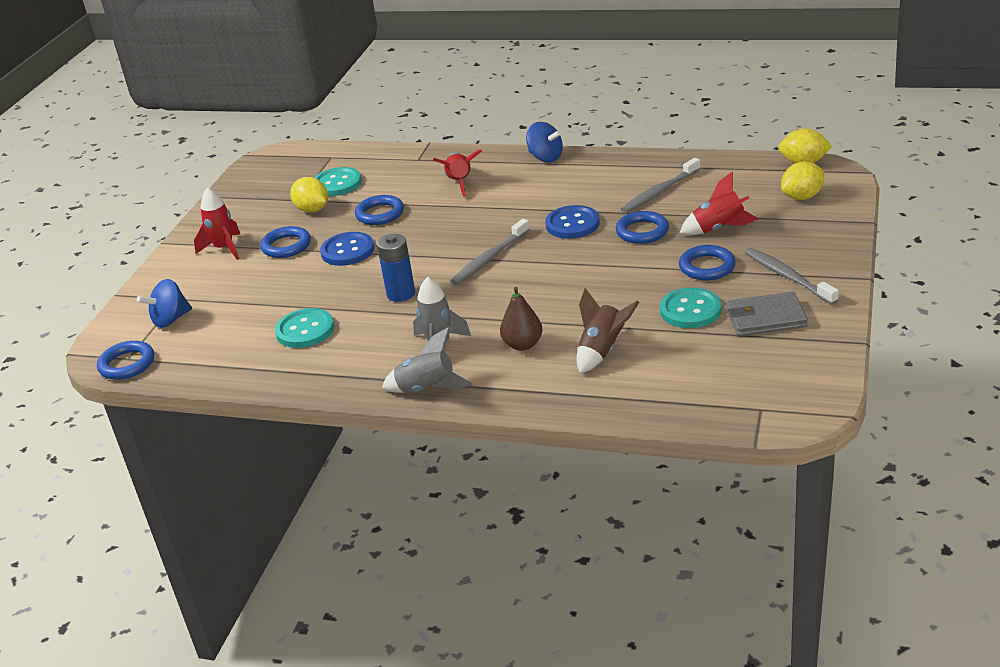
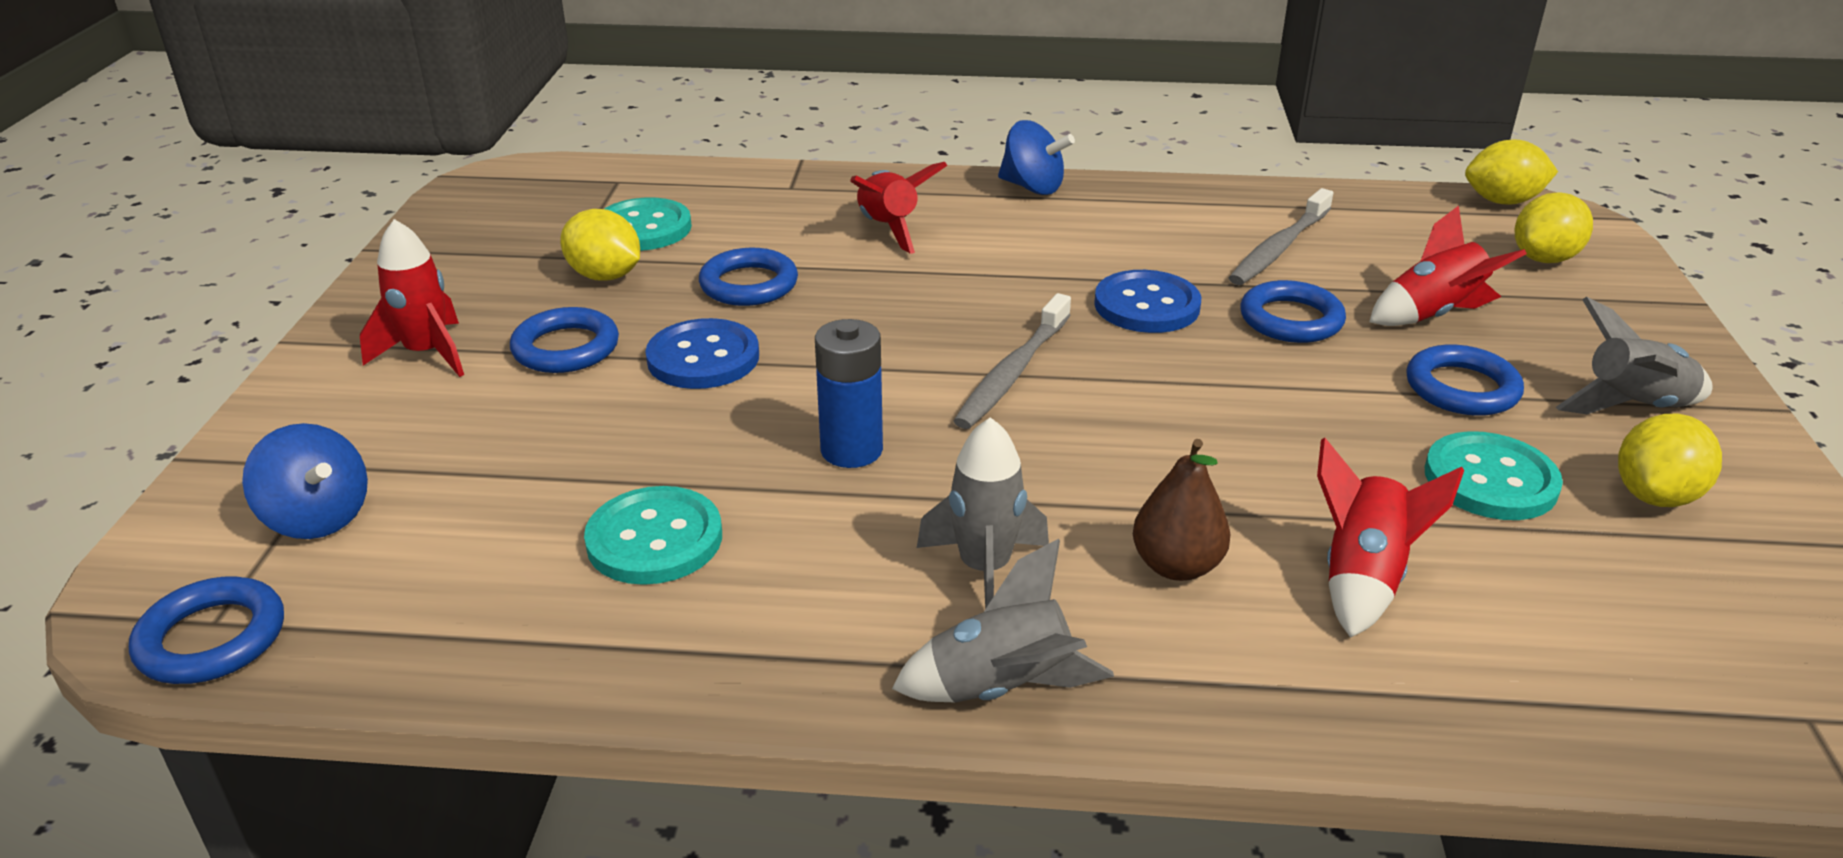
camera: 15 degrees left, 0 degrees up
blue spinning top [137,279,192,328] -> blue spinning top turned 90 degrees counterclockwise [242,423,368,539]
brown rocket [577,288,639,374] -> red rocket [1317,438,1464,638]
grey wallet [726,292,808,336] -> yellow lemon [1618,414,1722,507]
grey toothbrush [744,248,839,305] -> grey rocket [1556,297,1713,414]

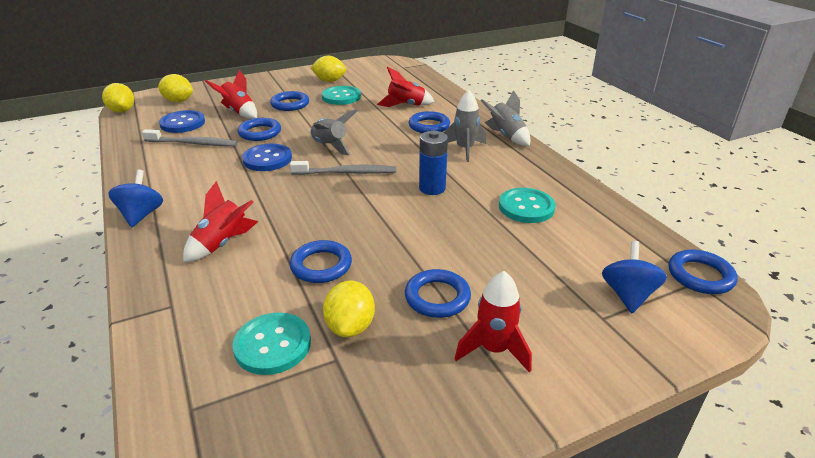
camera: 120 degrees left, 0 degrees up
blue button [645,318,759,389] -> blue button moved to [159,110,205,133]
brown pear [1133,439,1230,581] -> blue ring [409,111,450,133]
grey rocket [1556,297,1713,414] -> grey rocket moved to [310,109,358,155]

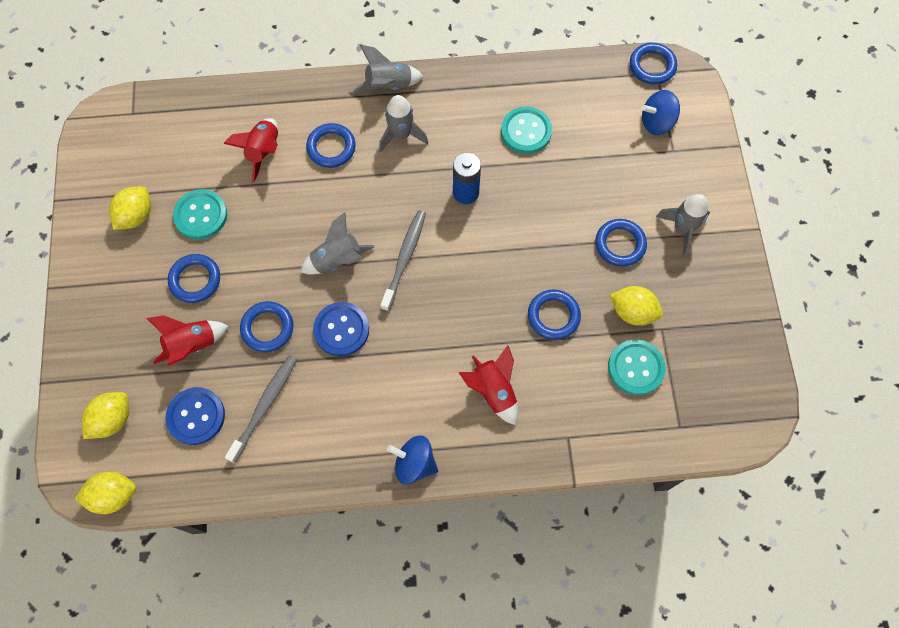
camera: 70 degrees left, 35 degrees up
red rocket [455,271,532,373] -> grey rocket [656,194,710,257]
blue spinning top [602,241,667,313] -> blue spinning top turned 45 degrees counterclockwise [642,90,680,135]

